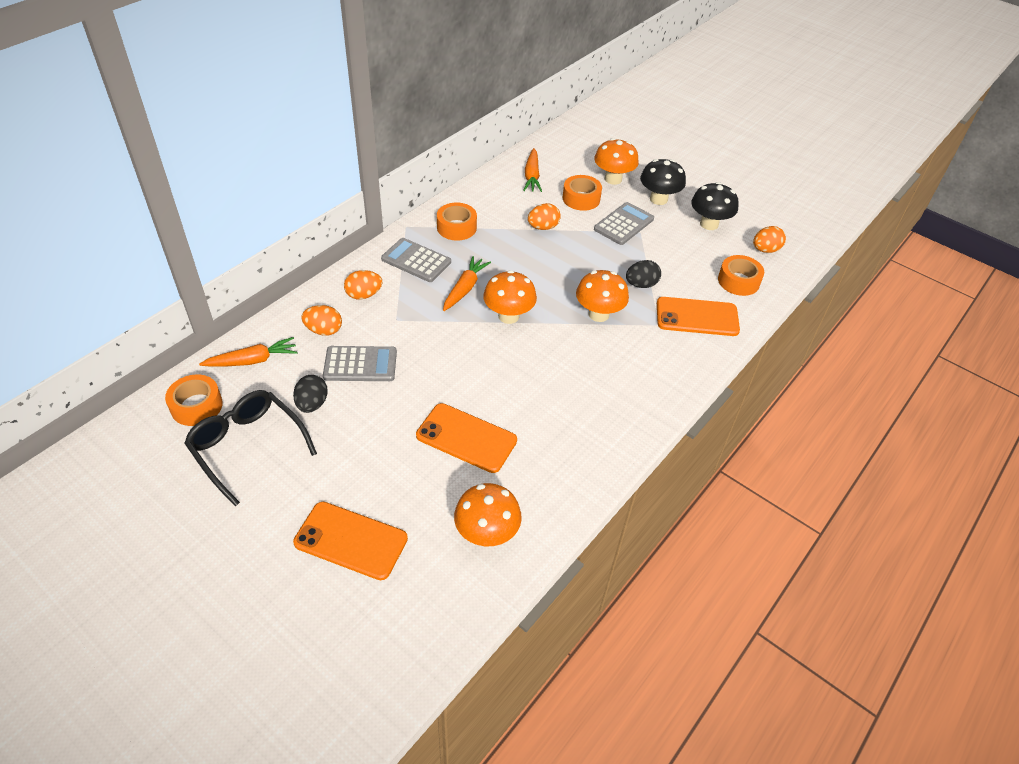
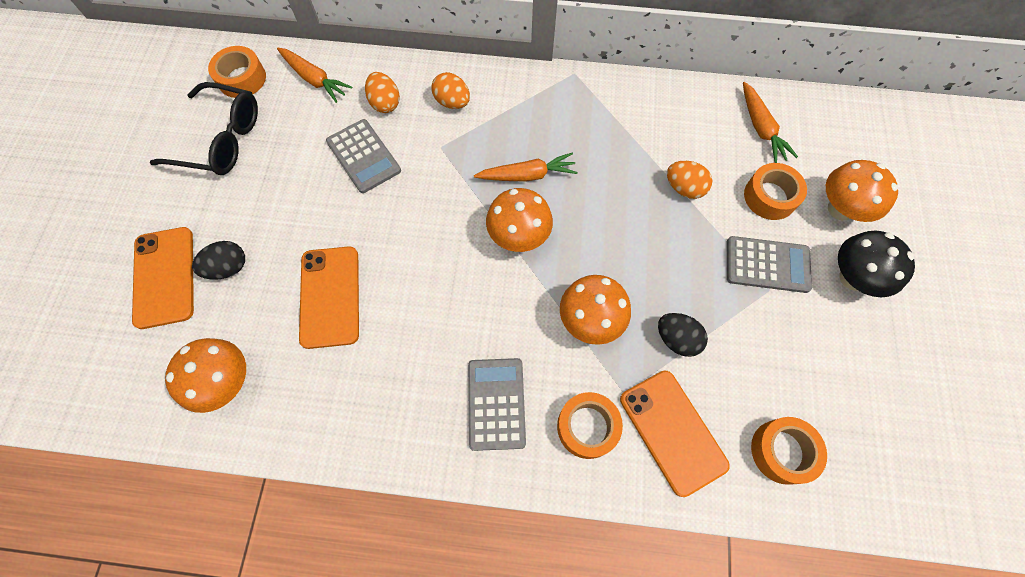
camera: 60 degrees right, 20 degrees up
black glasses [184,390,317,506] -> black glasses turned 90 degrees clockwise [149,82,258,175]
black egg [293,375,328,413] -> black egg moved to [192,241,245,280]
grey calculator [381,238,451,282] -> grey calculator moved to [468,358,526,451]
orange tape [437,203,477,241] -> orange tape moved to [557,392,623,459]
orange carrot [523,148,542,192] -> orange carrot turned 75 degrees counterclockwise [743,82,798,163]
black mushroom [691,182,739,230] -> none
orange egg [753,226,786,253] -> none

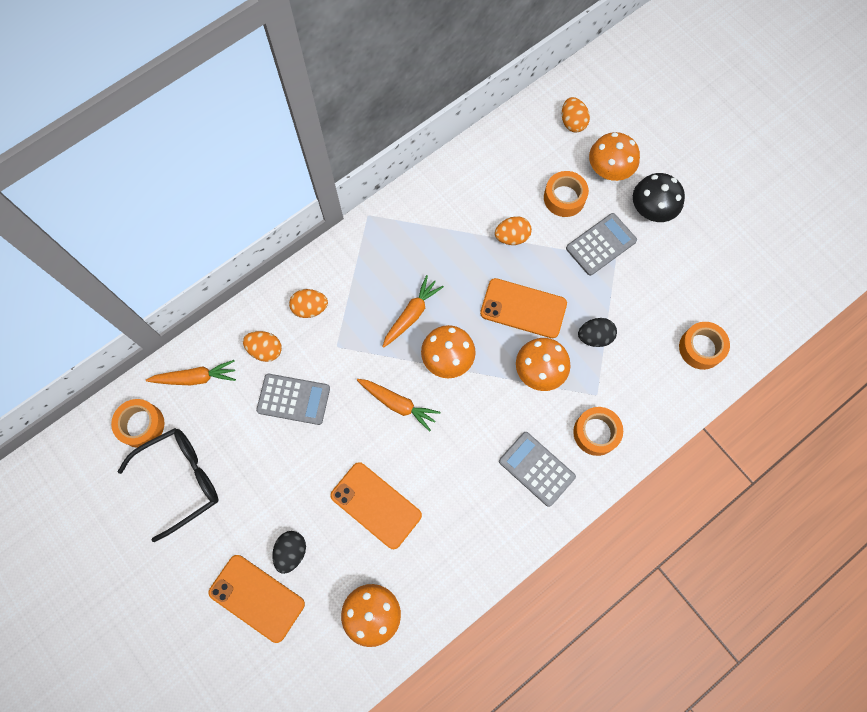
camera: 45 degrees left, 5 degrees up
orange phone [620,371,730,497] -> orange phone moved to [480,278,567,338]
orange carrot [743,82,798,163] -> orange carrot moved to [357,379,440,432]
none -> orange egg [562,97,590,132]

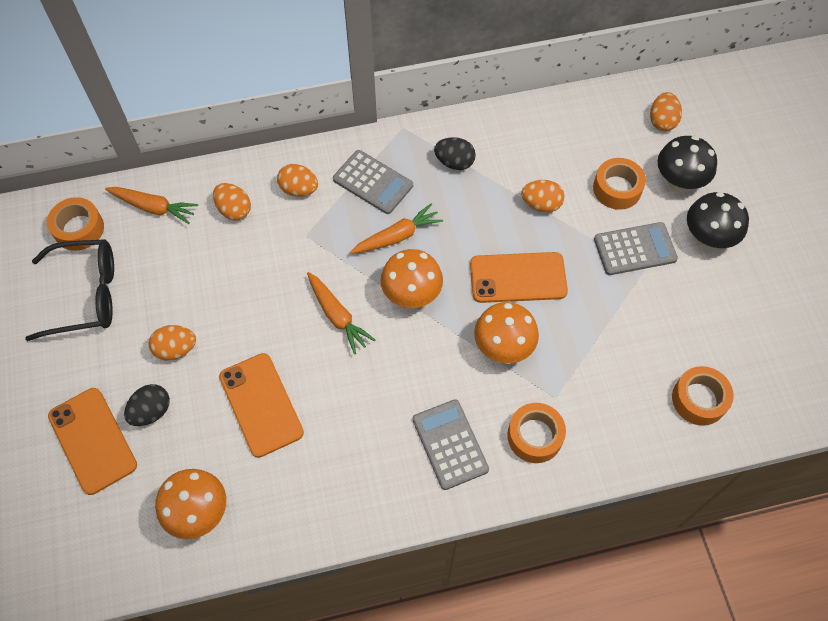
camera: 25 degrees right, 10 degrees down
grey calculator [256,374,330,425] -> grey calculator moved to [333,150,413,214]
orange phone [480,278,567,338] -> orange phone turned 45 degrees counterclockwise [470,252,568,303]
black egg [578,318,617,347] -> black egg moved to [434,137,476,170]
orange mushroom [589,132,640,181] -> black mushroom [658,136,717,191]
none -> orange egg [149,325,196,361]

